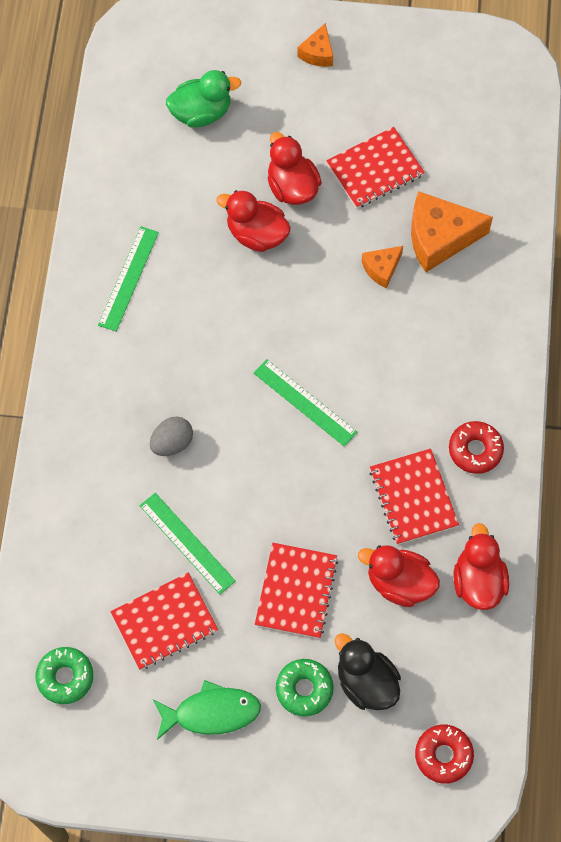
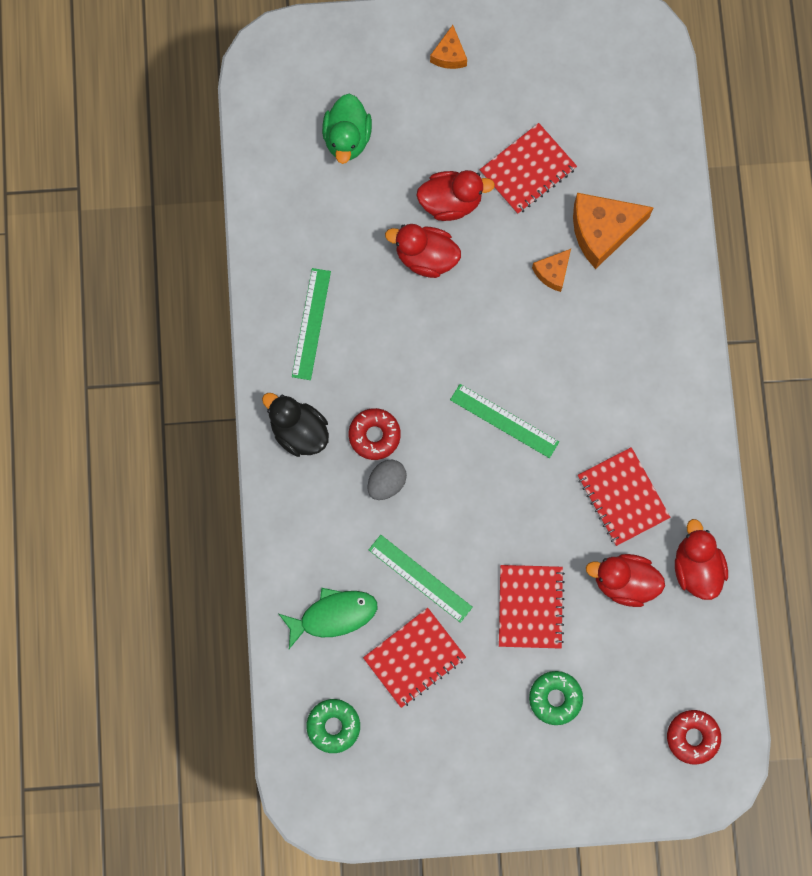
camera: 10 degrees left, 10 degrees up
green fish [153,680,261,740] -> green fish moved to [279,588,377,649]
green duck [166,70,241,127] -> green duck turned 120 degrees clockwise [322,94,372,164]
red duck [268,132,322,205] -> red duck turned 120 degrees clockwise [416,170,495,221]
black duck [335,633,401,710] -> black duck moved to [262,393,329,457]
red donut [449,421,504,474] -> red donut moved to [349,408,401,460]

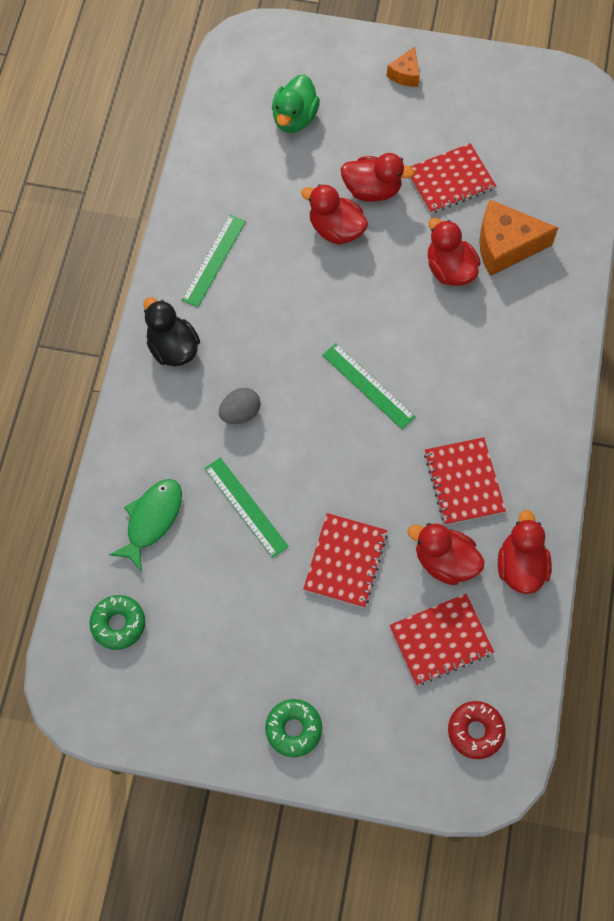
camera: 15 degrees right, 10 degrees down
green fish [279,588,377,649] -> green fish turned 60 degrees counterclockwise [109,479,182,572]
red donut [349,408,401,460] -> none
red notebook [363,608,466,708] -> red notebook moved to [390,594,494,685]
green donut [529,671,583,725] -> green donut moved to [265,699,322,757]
orange cheese [532,249,571,292] -> red duck [428,218,481,286]

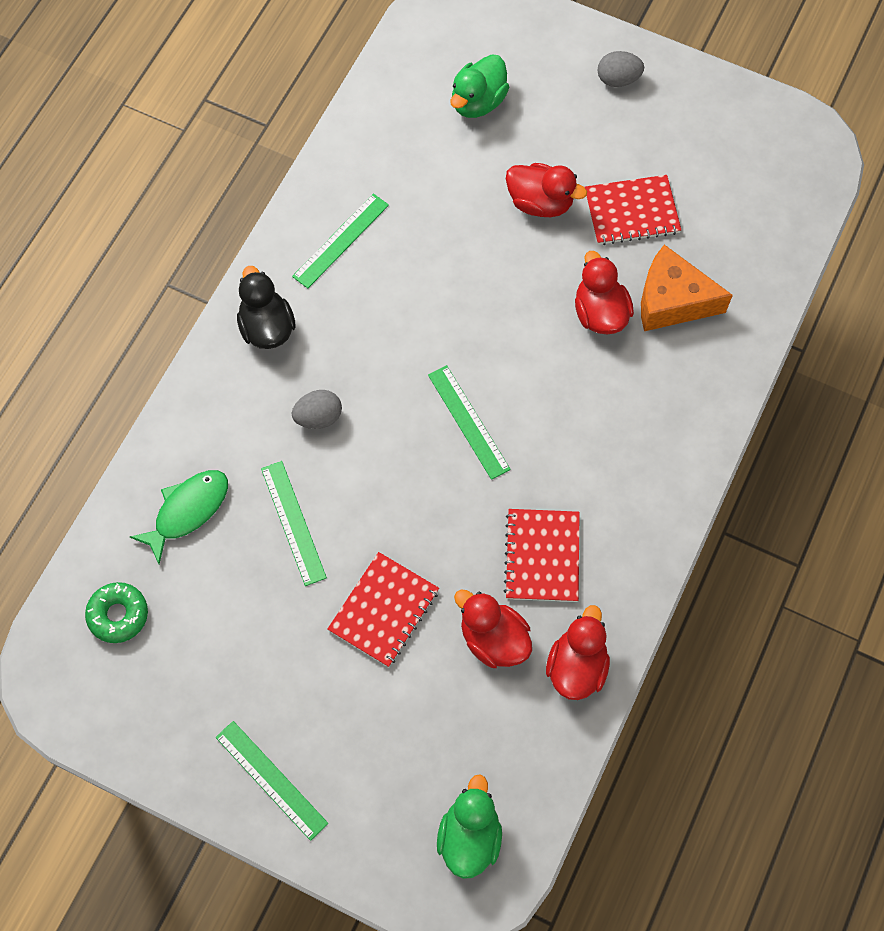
camera: 15 degrees right, 0 degrees up
green donut [265,699,322,757] -> green ruler [215,721,328,841]
red duck [301,184,368,245] -> none
orange cheese [387,47,420,87] -> grey egg [597,51,644,87]
red notebook [390,594,494,685] -> none
red donut [448,701,506,759] -> green duck [437,774,502,879]

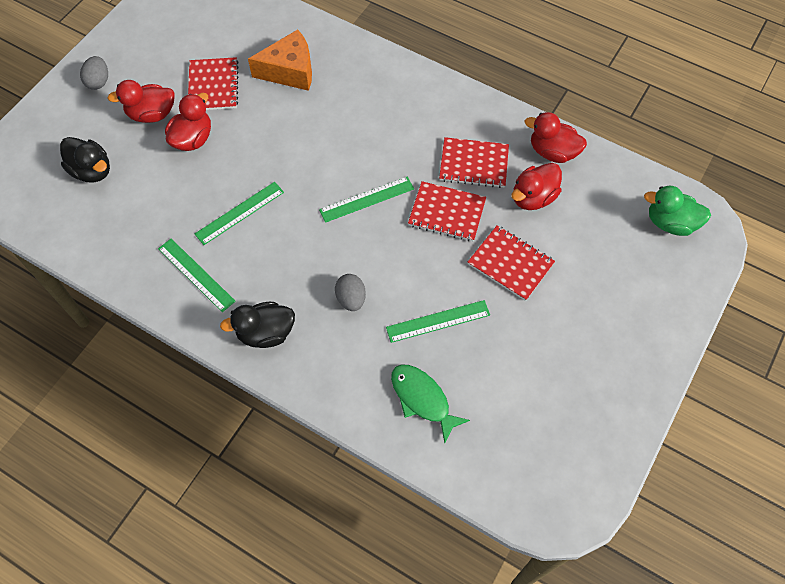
camera: 85 degrees left, 5 degrees down
green donut [85,582,148,643] -> none
green ruler [215,721,328,841] -> green ruler moved to [195,182,284,245]
green duck [450,54,509,118] -> black duck [60,137,110,183]
red duck [575,251,634,334] -> red duck moved to [107,80,175,123]
orange cheese [641,245,733,331] -> orange cheese turned 120 degrees counterclockwise [248,30,312,91]
none -> red notebook [408,181,486,241]

